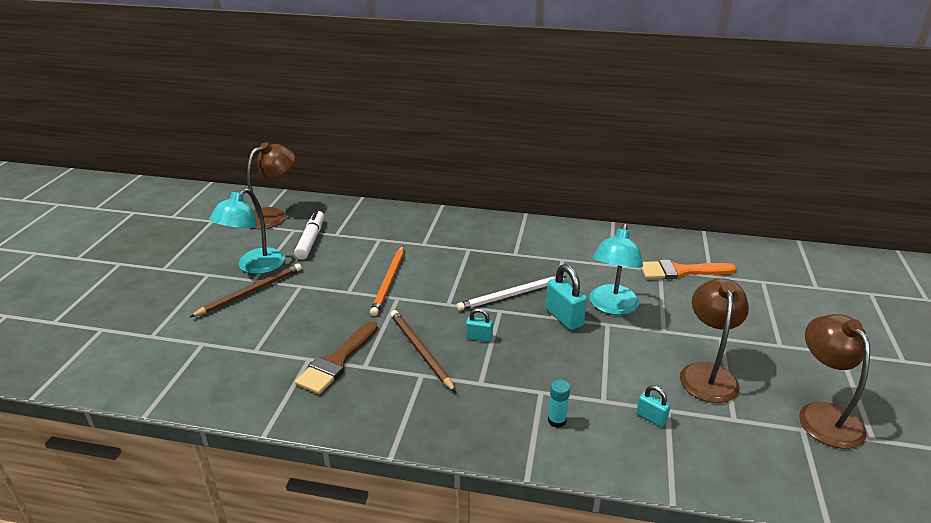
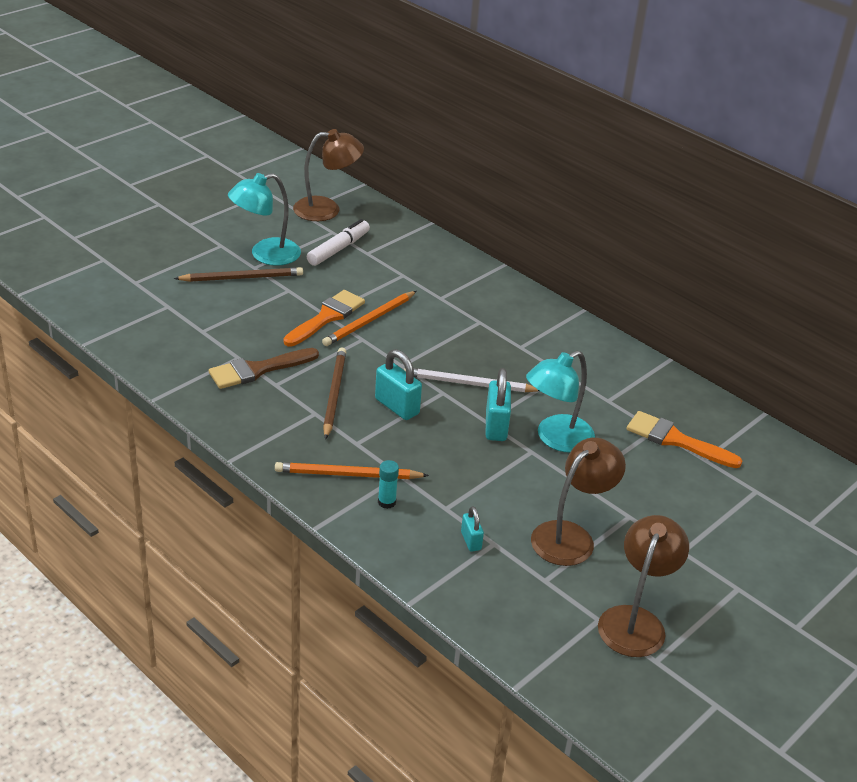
camera: 30 degrees right, 5 degrees up
turquoise padlock [466,308,493,342] -> turquoise padlock [375,349,422,420], size x1.76
none -> orange pencil [275,462,429,479]
none -> orange brush [283,290,365,346]

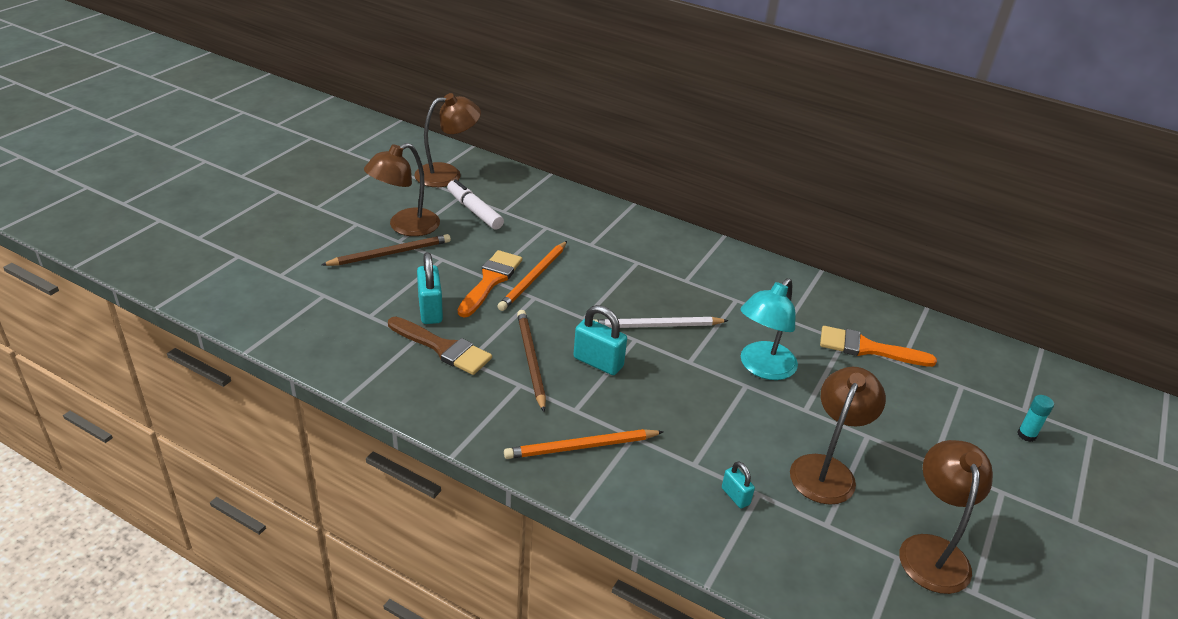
camera: 15 degrees left, 0 degrees up
brown brush [209,348,319,389] -> brown brush turned 105 degrees counterclockwise [388,316,492,375]
turquoise lamp [228,173,301,266] -> brown lamp [364,143,440,236]
white marker [307,219,370,266] -> white marker turned 60 degrees counterclockwise [447,179,504,230]
turquoise glue stick [378,460,399,509] -> turquoise glue stick moved to [1017,395,1054,442]
turquoise padlock [485,368,511,441] -> turquoise padlock moved to [417,252,443,324]

